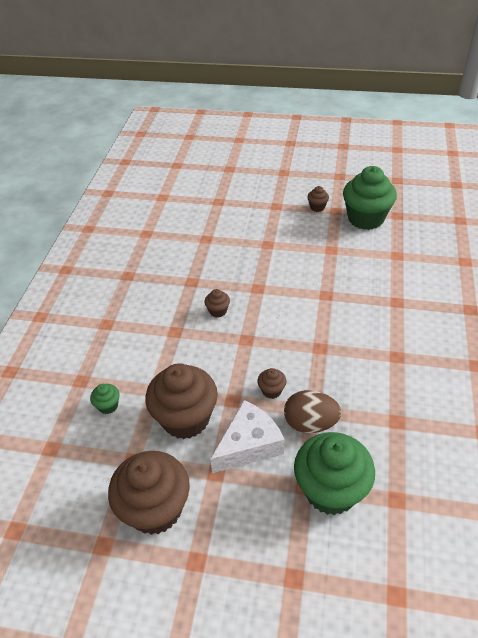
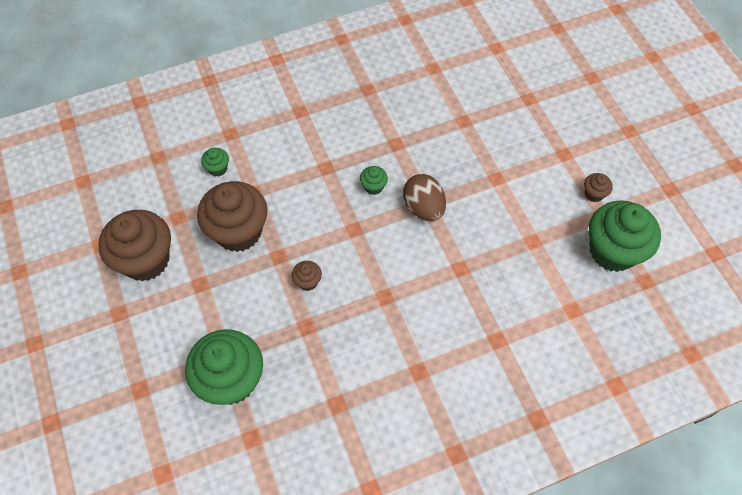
camera: 55 degrees right, 15 degrees up
brown cupcake [204,289,230,317] -> green cupcake [360,166,388,195]
white cheese [210,400,285,473] -> none
brown egg [284,390,342,433] -> brown egg moved to [403,174,446,222]

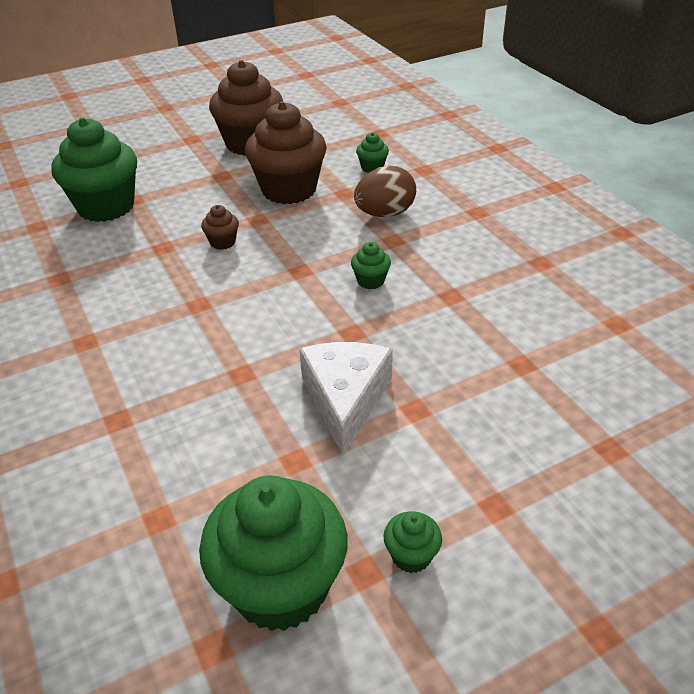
camera: 85 degrees right, 20 degrees down
brown egg [403,174,446,222] -> brown egg moved to [354,166,416,217]
brown cupcake [584,173,613,202] -> green cupcake [384,511,442,573]
none -> white cheese [299,342,393,456]

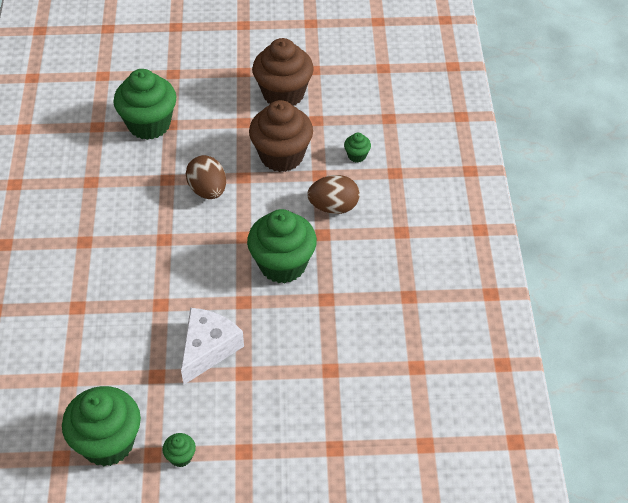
camera: 25 degrees right, 10 degrees up
brown cupcake [201,205,239,250] -> brown egg [186,155,226,199]
green cupcake [351,242,391,290] -> green cupcake [247,209,317,283], size x2.34

